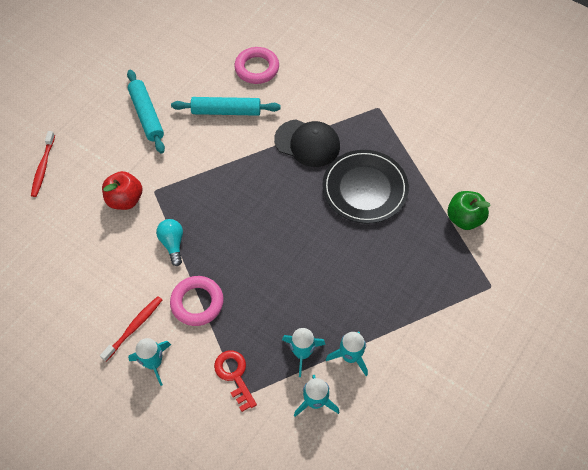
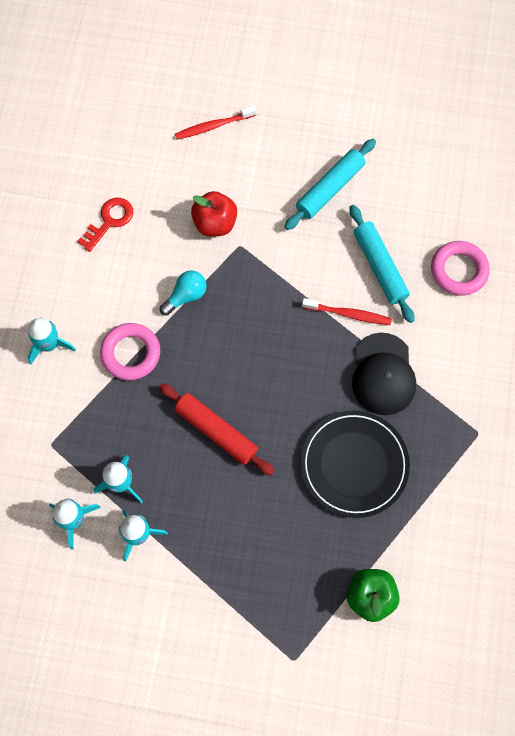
camera: 65 degrees right, 10 degrees up
red toothbrush [100,296,162,361] -> red toothbrush moved to [302,298,392,325]
red key [214,350,257,412] -> red key moved to [77,198,133,252]
none -> red rolling pin [159,383,275,475]

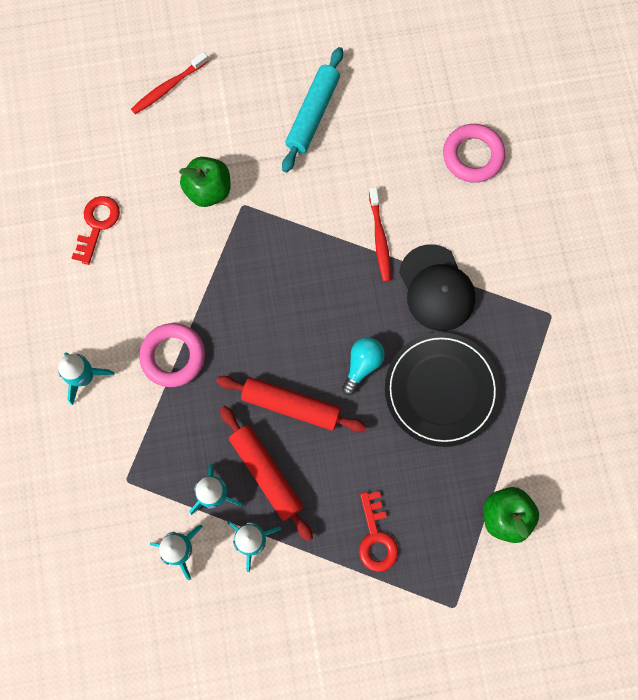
camera: 20 degrees left, 5 degrees up
turquoise light bulb [160,270,207,316] -> turquoise light bulb moved to [342,337,385,395]
red apple [191,191,237,237] -> green apple [179,157,231,207]
red toothbrush [302,298,392,325] -> red toothbrush turned 90 degrees clockwise [369,187,391,282]
turquoise rolling pin [349,205,414,323] -> none
none -> red rolling pin [220,406,313,541]
none -> red key [359,491,398,572]

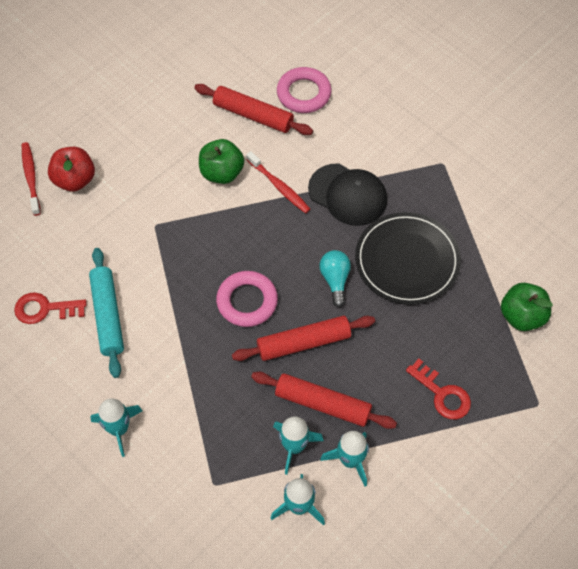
camera: 35 degrees left, 15 degrees down
red key [72,196,120,265] -> red key turned 75 degrees counterclockwise [14,292,87,324]
red toothbrush [131,52,209,114] -> red toothbrush turned 150 degrees clockwise [22,142,41,216]
pink ring [139,323,205,387] -> pink ring moved to [216,271,278,327]
green apple [179,157,231,207] -> green apple moved to [199,139,244,184]
turquoise rolling pin [282,47,343,173] -> turquoise rolling pin moved to [89,248,124,378]
none -> red apple [48,147,95,191]
none -> red rolling pin [194,84,313,135]

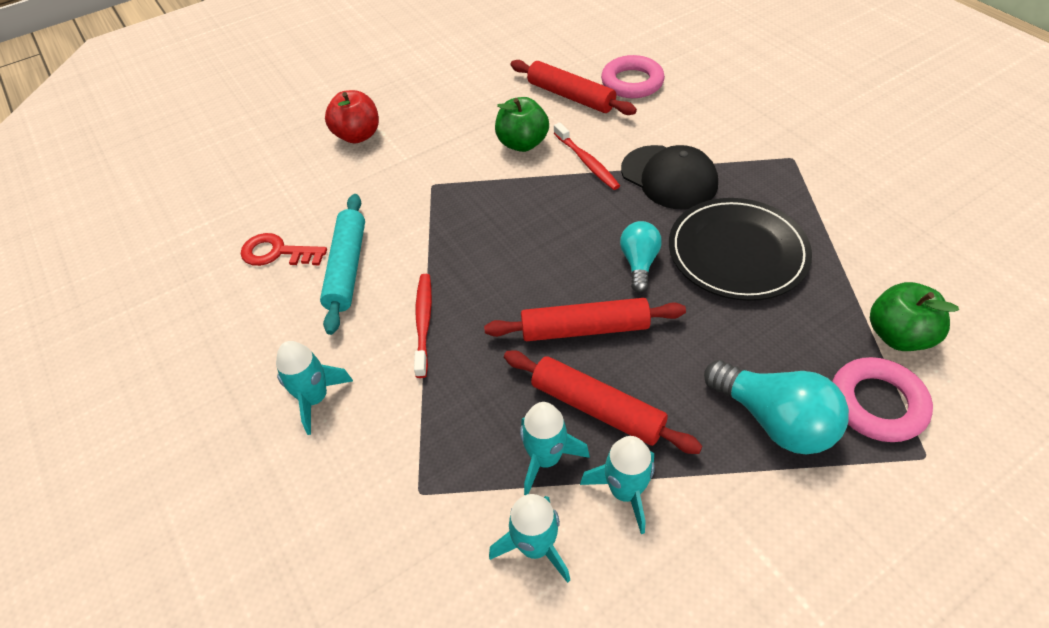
camera: 15 degrees right, 10 degrees down
red toothbrush [22,142,41,216] -> red toothbrush moved to [414,274,432,378]
pink ring [216,271,278,327] -> pink ring moved to [832,357,933,442]
red key [406,359,471,419] -> turquoise light bulb [704,360,849,455]

